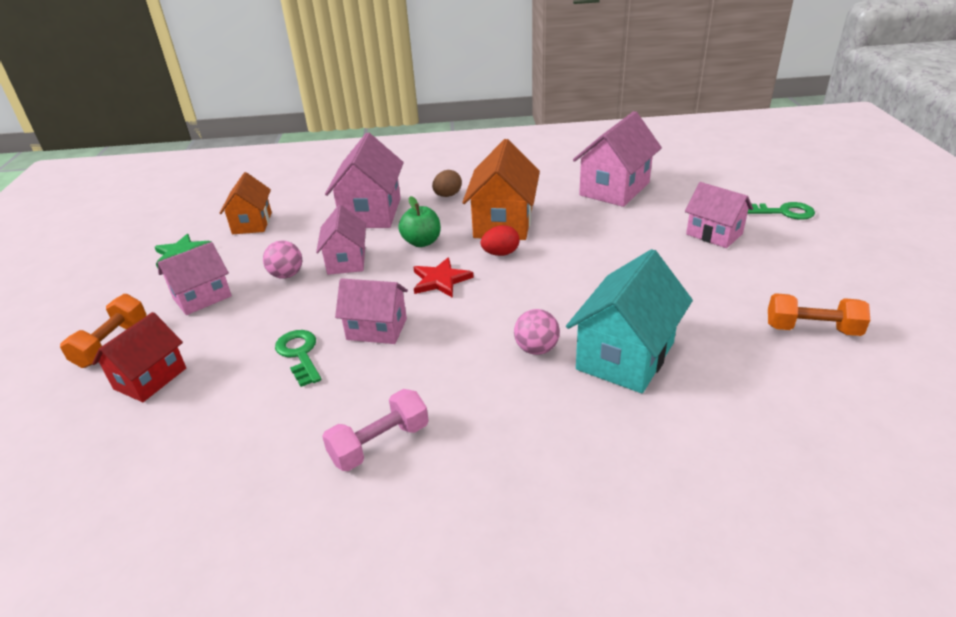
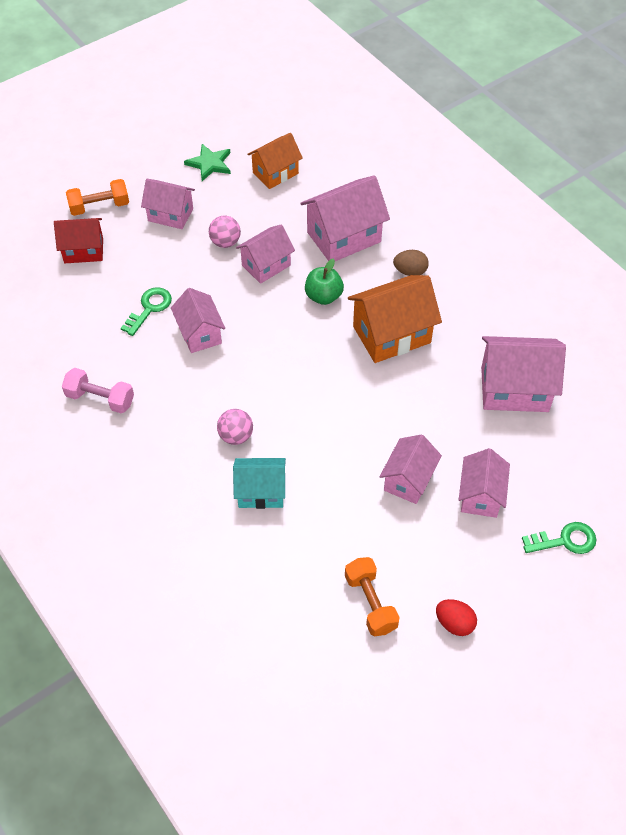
camera: 55 degrees right, 20 degrees up
red star [413,257,474,298] -> none
red egg [481,225,519,256] -> red egg moved to [436,599,477,636]
turquoise house [566,249,693,393] -> turquoise house [233,458,286,509], size x0.64
green key [747,202,815,220] -> green key turned 75 degrees counterclockwise [522,522,597,554]
none -> pink house [380,434,442,504]

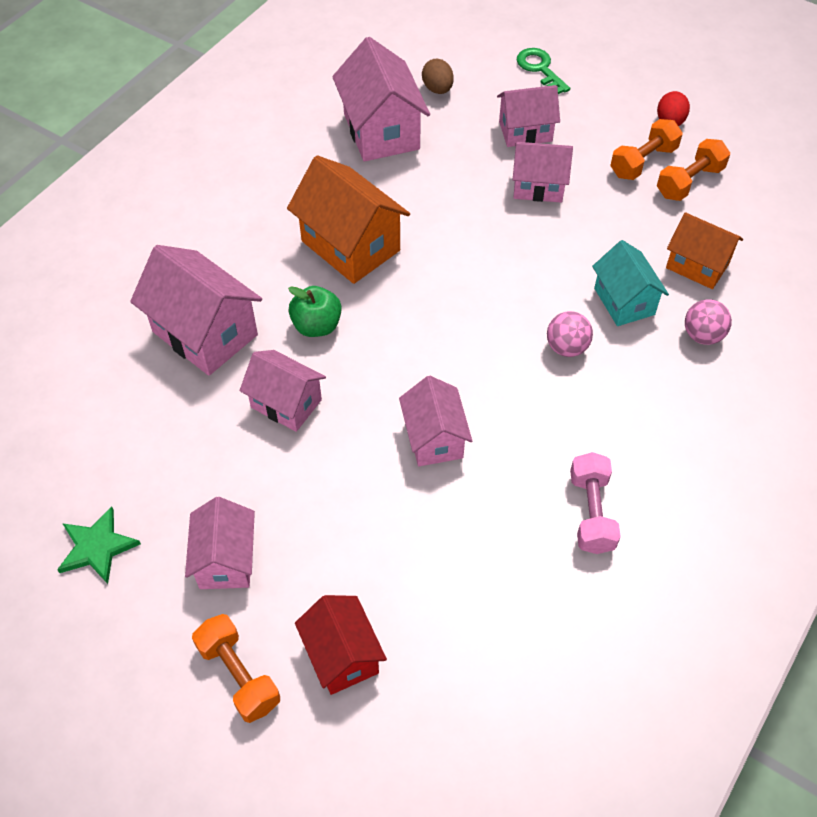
camera: 110 degrees left, 0 degrees up
green key [121,287,172,336] -> none
pink house [171,288,225,353] -> pink house turned 60 degrees counterclockwise [399,376,472,466]
pink ball [209,215,241,248] -> pink ball moved to [685,299,732,345]
orange house [247,133,303,189] -> orange house moved to [666,212,743,289]
brown egg [393,250,429,276] -> brown egg moved to [422,59,454,94]
none -> orange dumbbell [610,119,683,180]

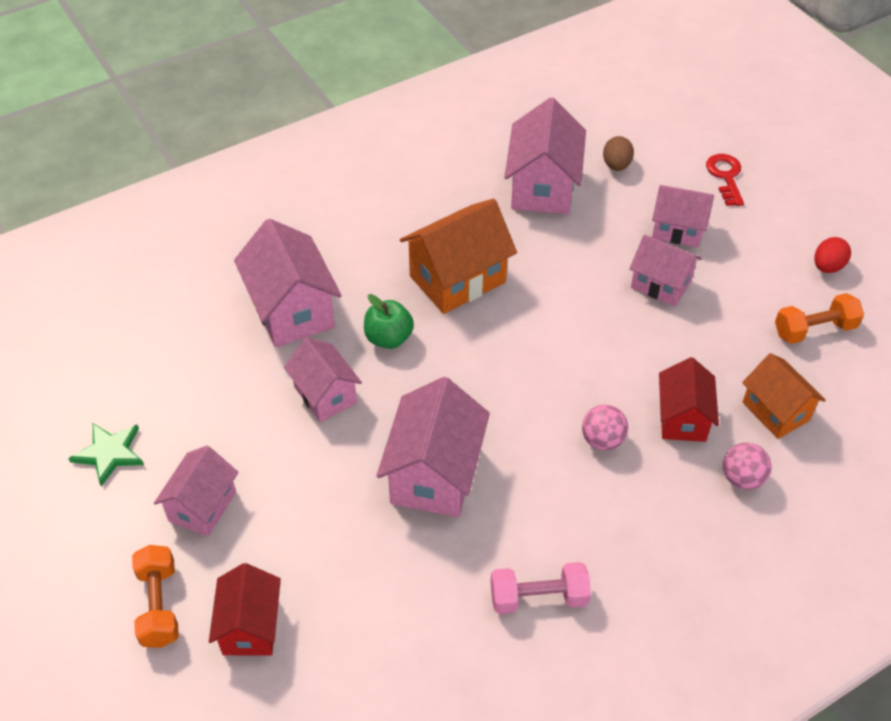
camera: 25 degrees right, 5 degrees down
orange house [287,155,410,284] -> orange house turned 75 degrees clockwise [400,198,517,314]
pink house [399,376,472,466] -> pink house [377,377,490,517], size x1.56
green key [517,48,570,94] -> red key [706,154,744,206]
pink dumbbell [570,452,621,554] -> pink dumbbell turned 60 degrees clockwise [491,562,591,614]
turquoise house [592,240,669,326] -> red house [659,357,719,442]
orange dumbbell [610,119,683,180] -> none

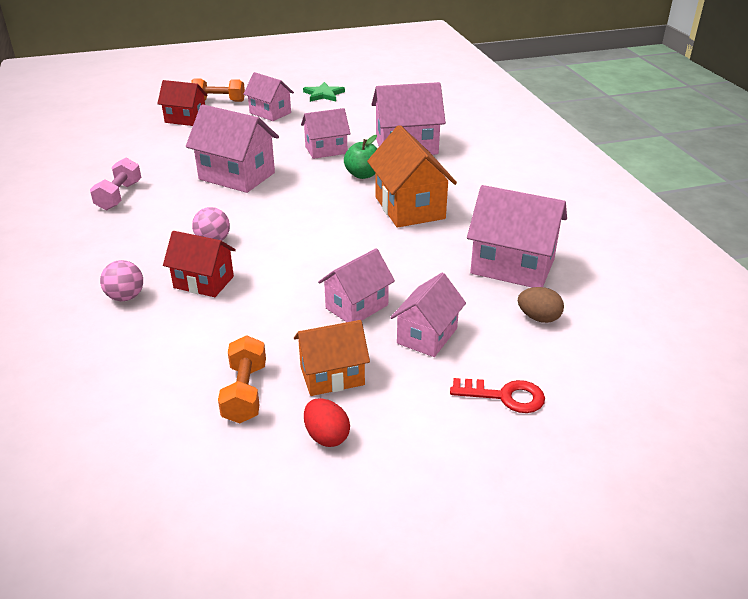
camera: 105 degrees right, 15 degrees down
orange house [742,353,826,439] -> orange house moved to [294,320,370,396]

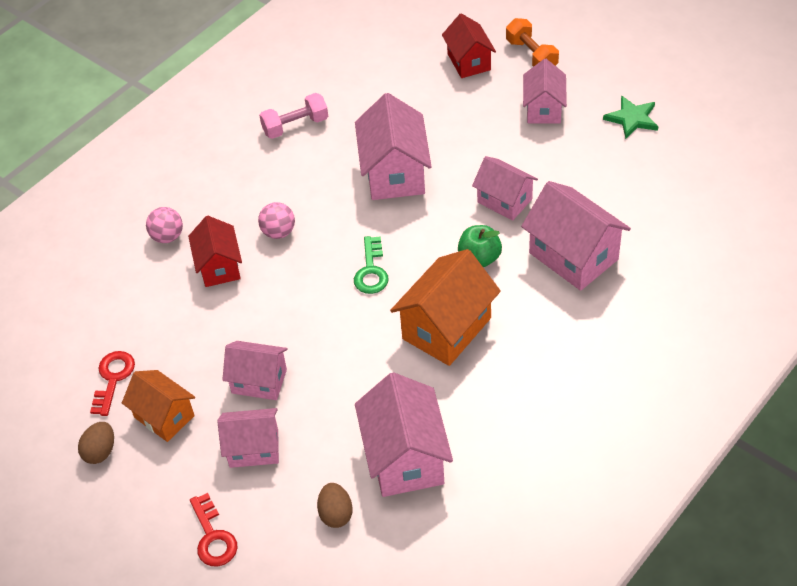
camera: 60 degrees right, 15 degrees up
orange dumbbell [218,335,266,424] -> red key [90,351,135,416]
red egg [304,398,350,447] -> brown egg [78,422,114,464]
none -> green key [354,236,389,294]

